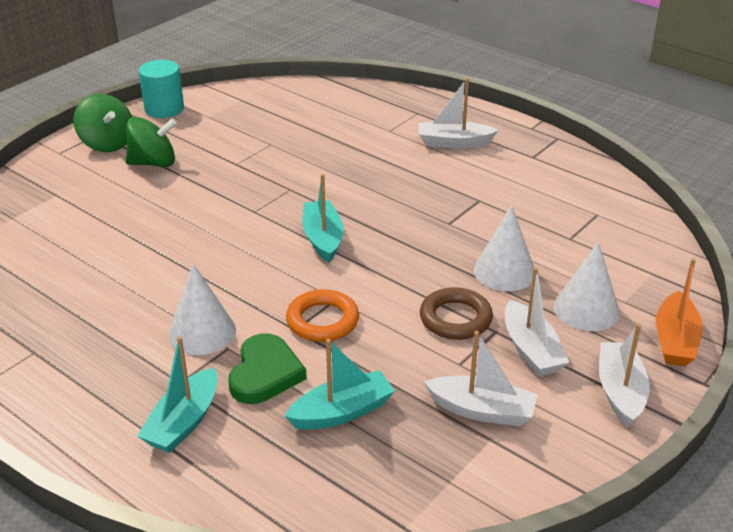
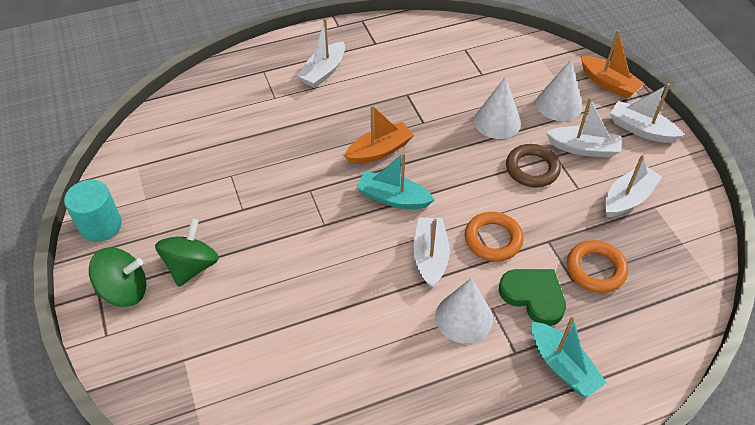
camera: 60 degrees left, 15 degrees up
turquoise boat [285,339,395,430] -> orange ring [567,240,628,293]
none -> orange boat [344,105,414,164]
none -> white boat [413,217,450,288]

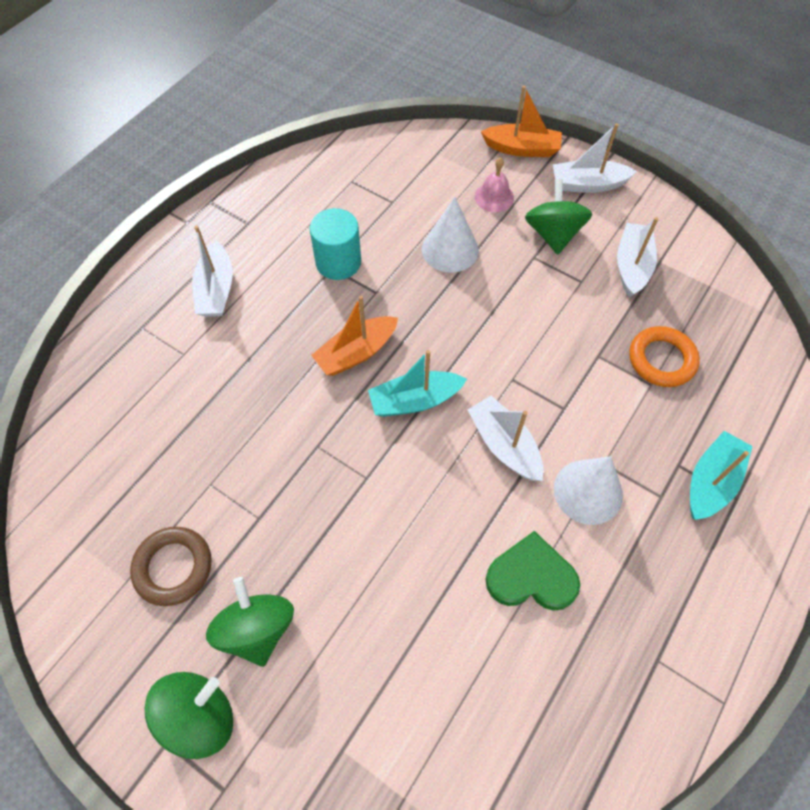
camera: 35 degrees left, 10 degrees up
turquoise cylinder [64,180,122,242] -> turquoise cylinder moved to [310,208,361,280]
orange boat [344,105,414,164] -> orange boat turned 150 degrees counterclockwise [311,296,398,376]
orange ring [465,212,523,262] -> none
green heart [499,269,566,326] -> green heart moved to [486,531,580,611]
brown ring [506,144,561,187] -> brown ring moved to [130,527,212,606]
turquoise boat [532,316,607,398] -> turquoise boat turned 75 degrees counterclockwise [690,431,753,520]
white cone [536,60,582,121] -> pink bell [475,157,514,212]
white boat [546,98,621,158] -> green spinning top [525,179,592,254]

